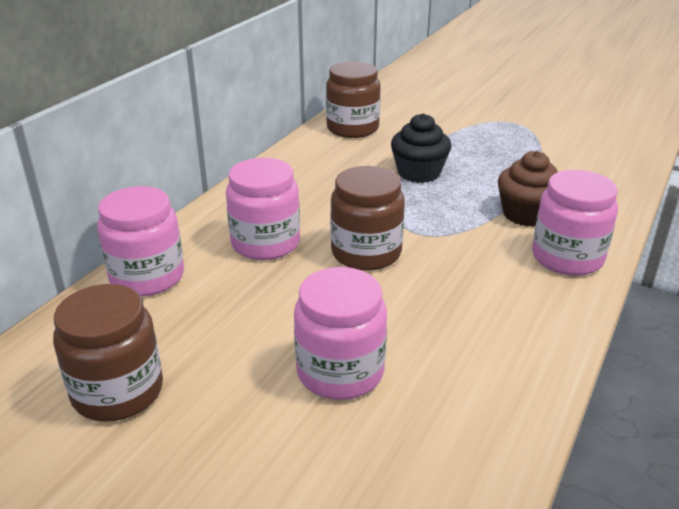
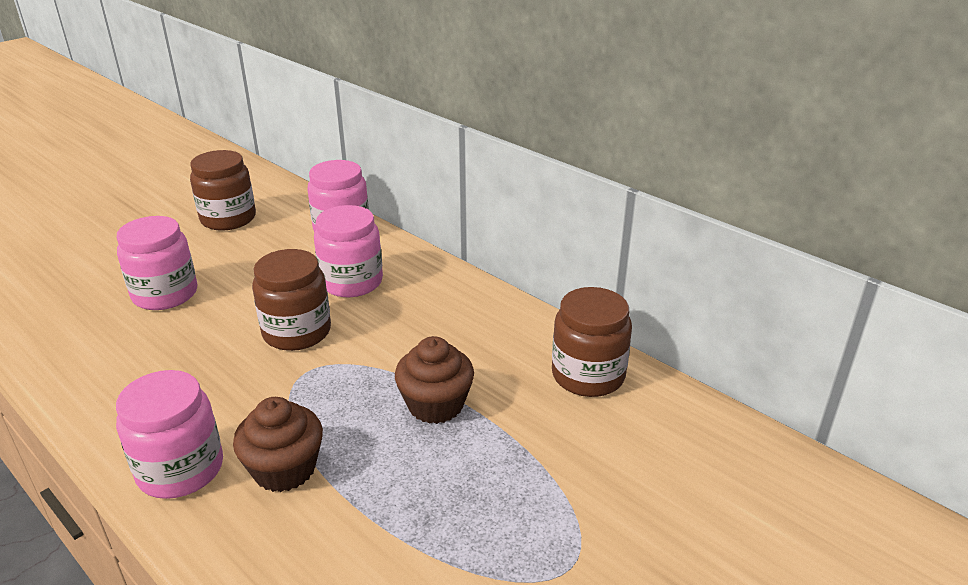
camera: 105 degrees right, 0 degrees up
black cupcake [391,113,451,183] -> brown cupcake [395,336,474,424]

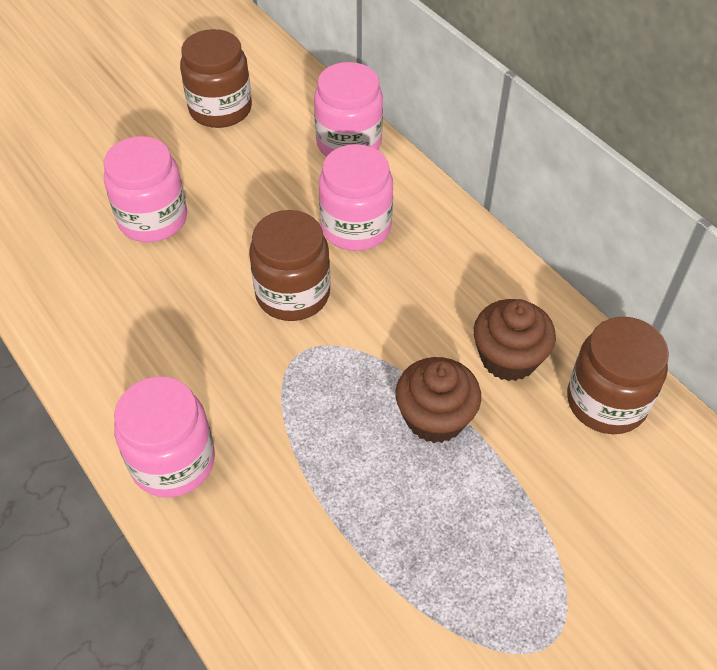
camera: 10 degrees right, 20 degrees up
brown cupcake [233,397,323,492] -> brown cupcake moved to [473,299,556,381]

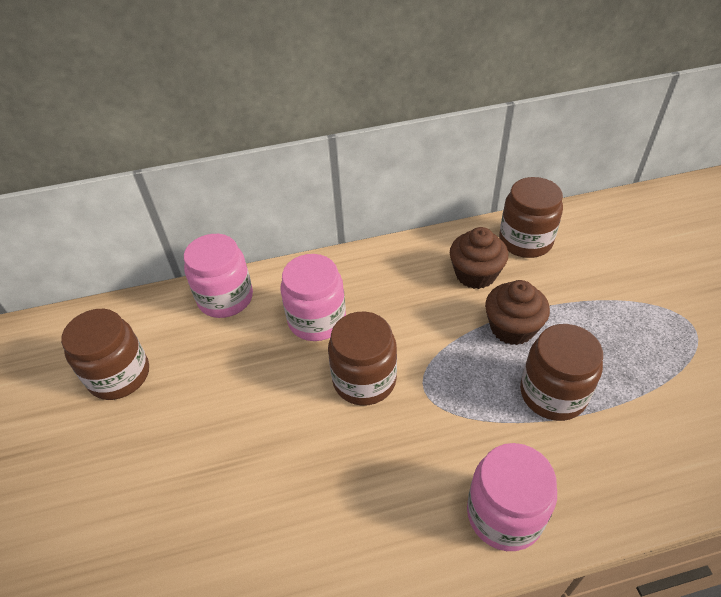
camera: 65 degrees left, 5 degrees down
pink jar [104,136,187,242] -> none
none -> brown jar [520,324,603,421]

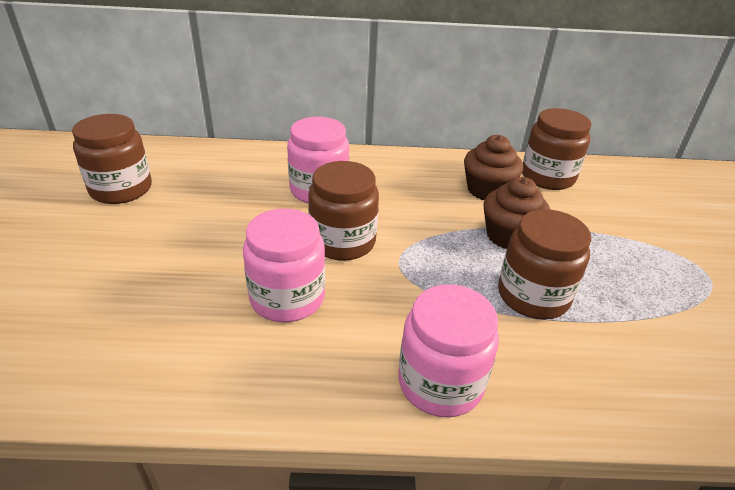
camera: 10 degrees right, 10 degrees down
pink jar [184,234,253,318] -> pink jar moved to [243,208,325,322]

